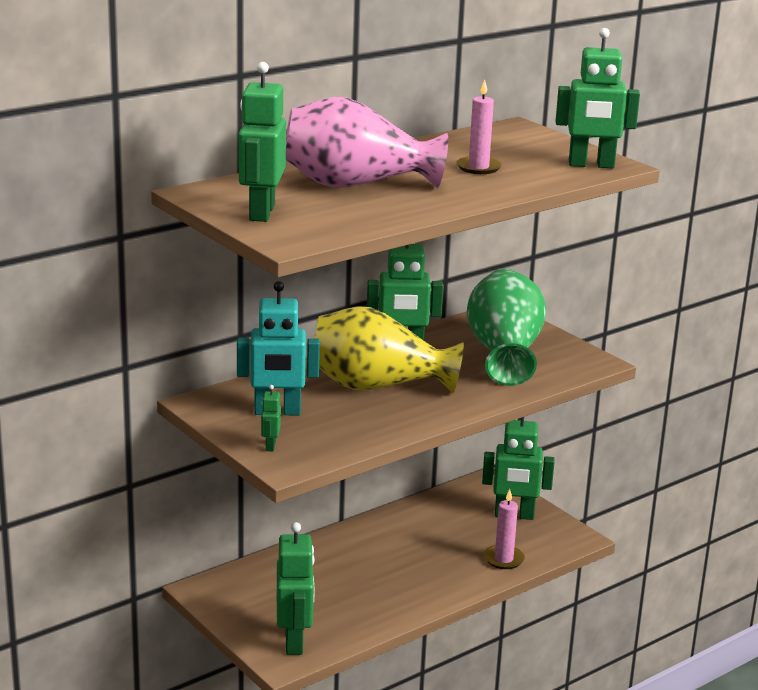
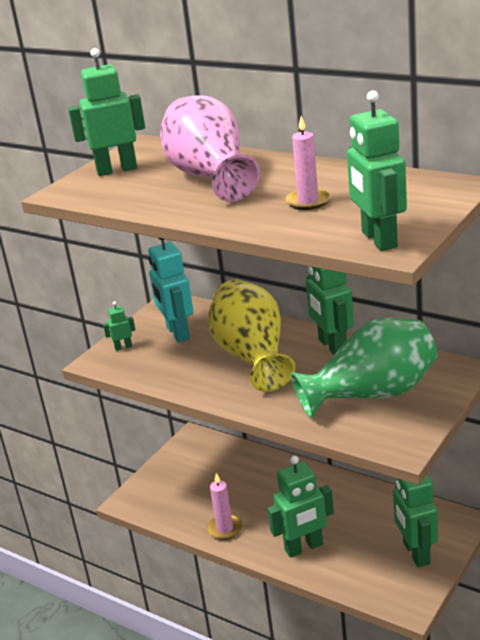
camera: 75 degrees right, 5 degrees up
green robot [277,522,315,655] -> green robot moved to [268,456,334,558]
pink candle [484,489,525,569] -> pink candle moved to [207,473,243,540]

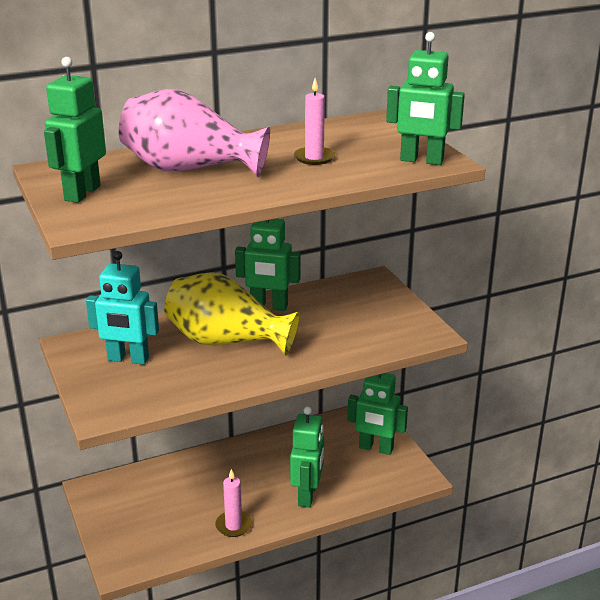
camera: 60 degrees left, 0 degrees up
green robot [103,302,135,351] -> none
green vase [290,318,438,418] -> none

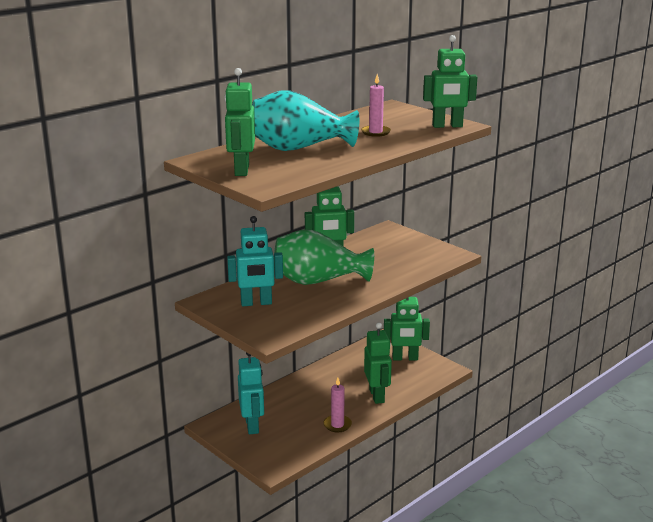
camera: 20 degrees left, 5 degrees down
pink vase [119,89,270,177] -> turquoise vase [252,90,359,151]
yellow vase [164,272,300,356] -> green vase [274,229,374,285]
none -> turquoise robot [238,352,264,434]

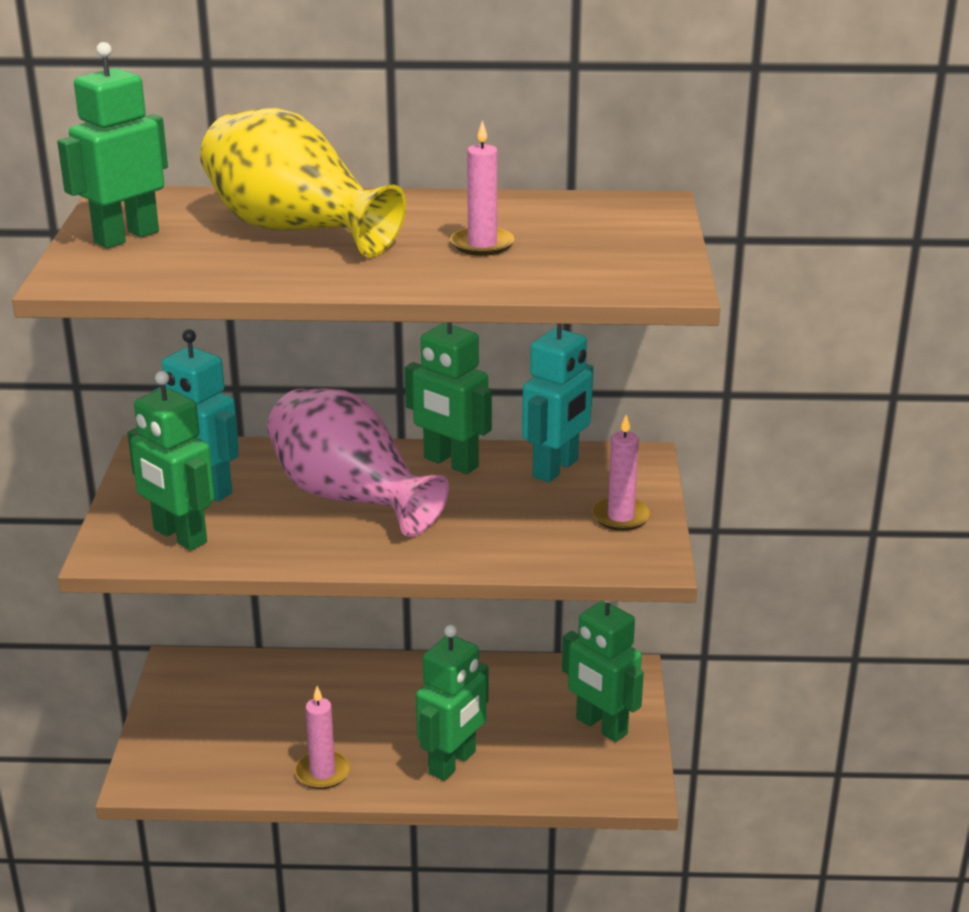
camera: 45 degrees right, 5 degrees up
turquoise robot [238,352,264,434] -> turquoise robot moved to [522,324,593,482]
turquoise vase [252,90,359,151] -> yellow vase [200,108,406,258]
green vase [274,229,374,285] -> pink vase [267,388,449,537]
green robot [423,35,477,128] -> green robot moved to [127,371,214,551]
none -> pink candle [592,415,651,531]

